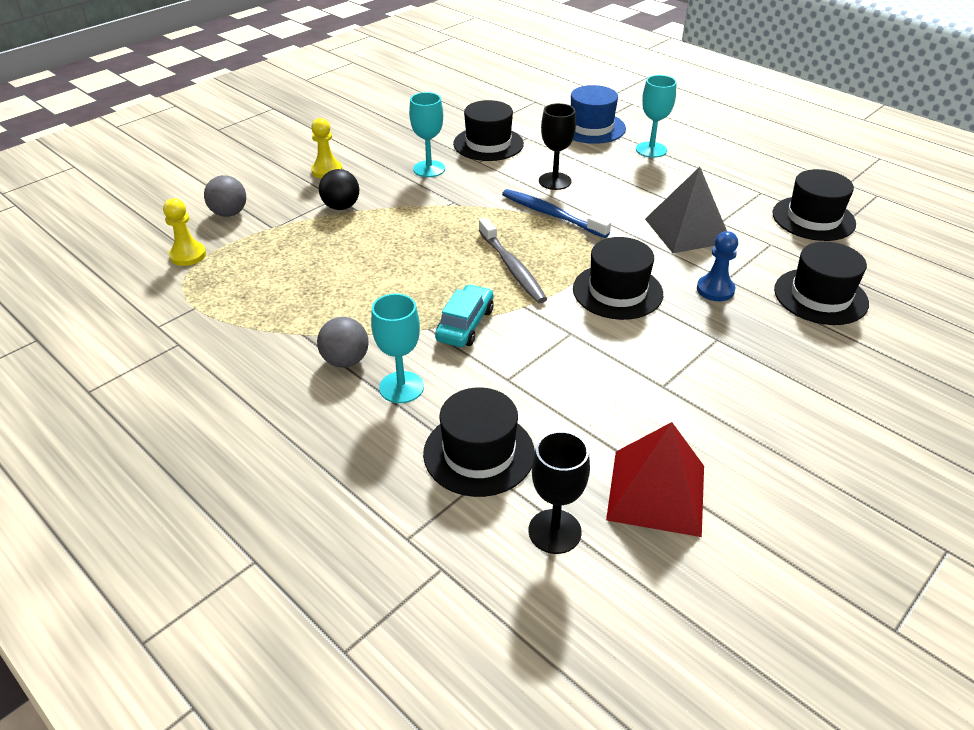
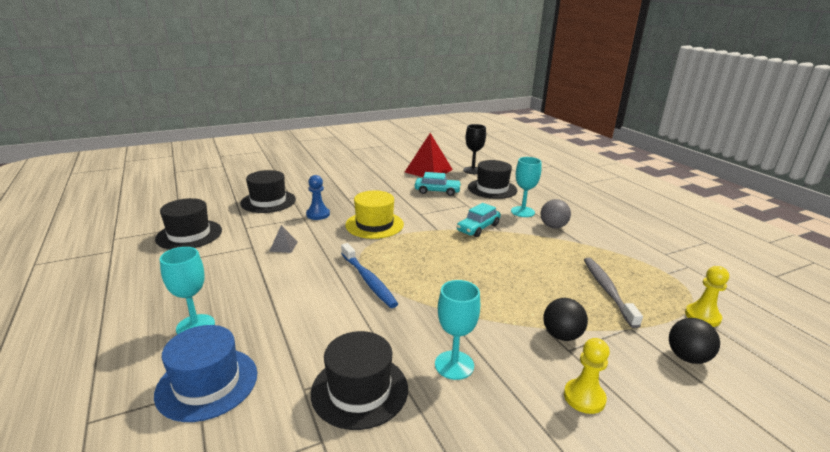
camera: 160 degrees left, 15 degrees down
grey ball [204,175,246,217] -> black ball [669,318,720,364]
grey toothbrush [479,218,547,303] -> grey toothbrush moved to [584,258,643,328]
black goblet [539,103,576,190] -> none
black hat [573,237,663,320] -> yellow hat [345,190,404,239]
grey pyramid [645,167,727,253] -> grey pyramid [269,225,298,253], size x0.45
none -> turquoise car [415,172,462,196]

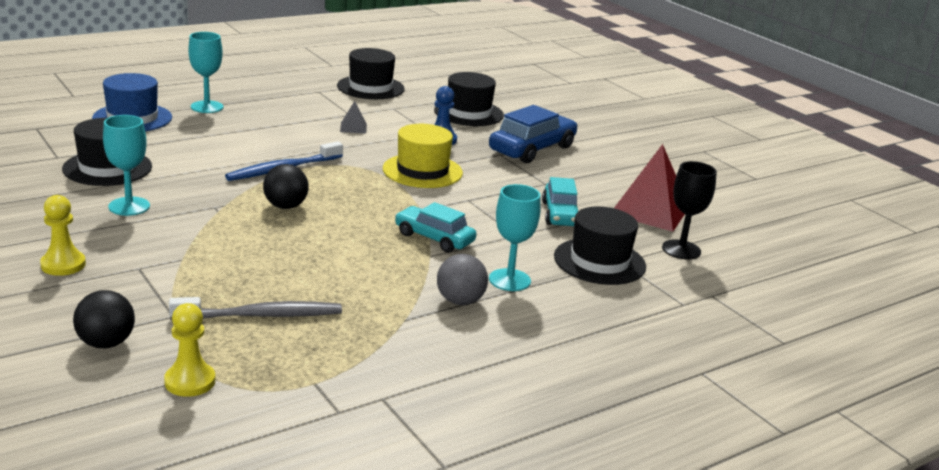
camera: 80 degrees right, 0 degrees up
black ball [543,298,588,341] -> black ball moved to [263,164,309,209]
none -> blue car [489,105,578,163]

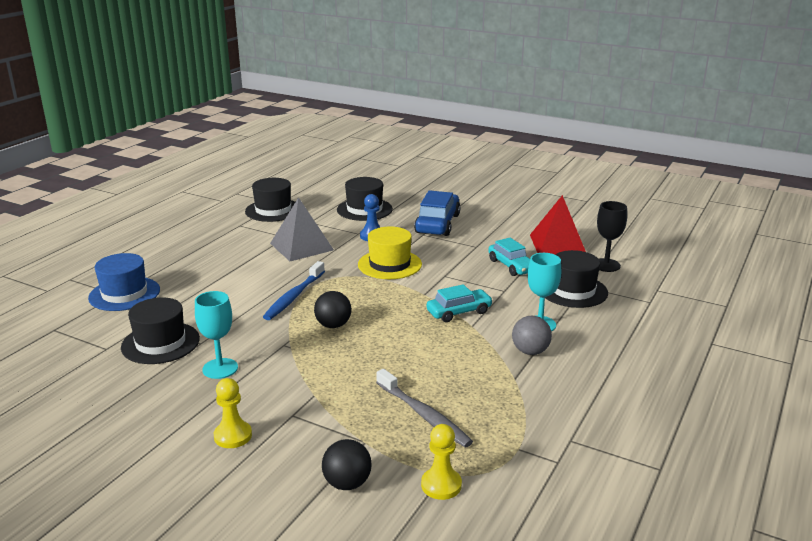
camera: 25 degrees left, 0 degrees up
grey toothbrush [169,297,342,320] -> grey toothbrush turned 90 degrees clockwise [376,369,473,447]
turquoise goblet [188,32,224,113] -> none
grey pyramid [340,101,367,134] -> grey pyramid [270,197,334,261], size x2.24
turquoise car [395,202,477,252] -> turquoise car turned 150 degrees clockwise [426,284,493,322]

